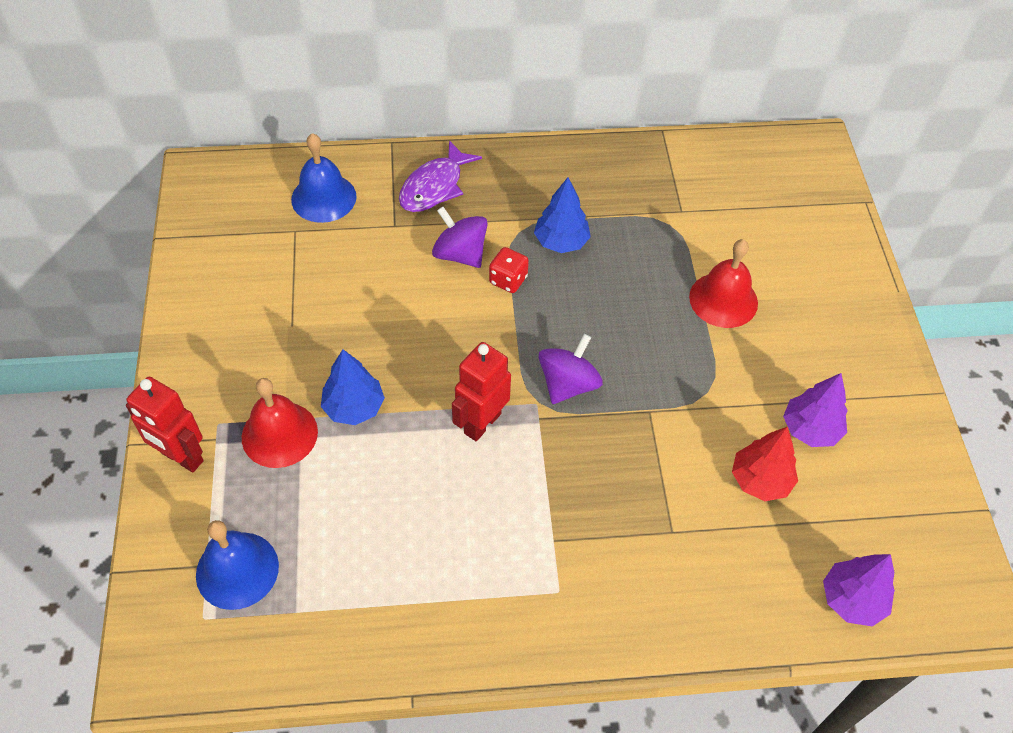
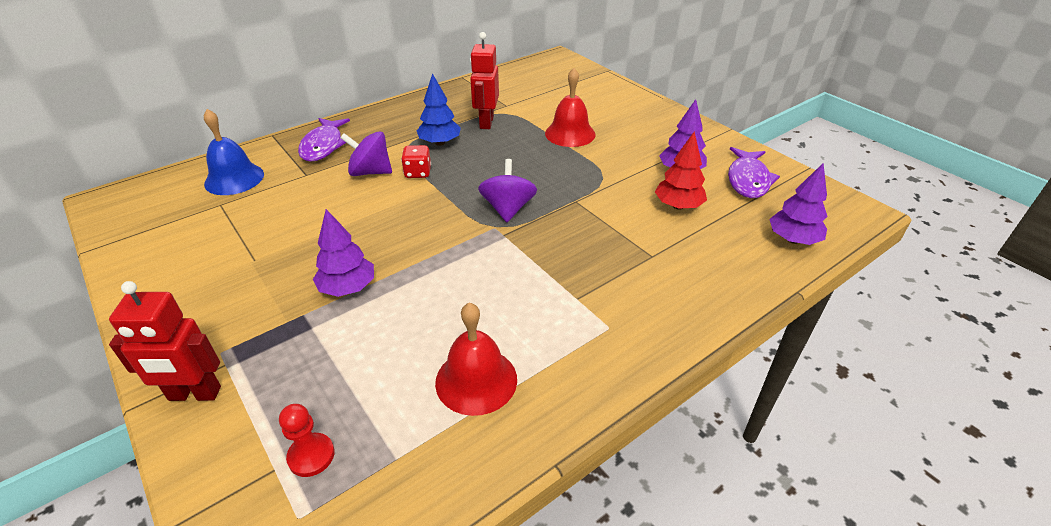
camera: 30 degrees left, 15 degrees down
blue bell [196,520,279,610] -> red pawn [279,404,335,477]
red bell [242,378,318,468] -> red bell moved to [435,302,517,416]
blue tree [321,349,385,425] -> purple tree [313,209,374,297]
red robot [452,342,511,441] -> red robot moved to [470,32,499,129]
none -> purple fish [728,147,780,198]

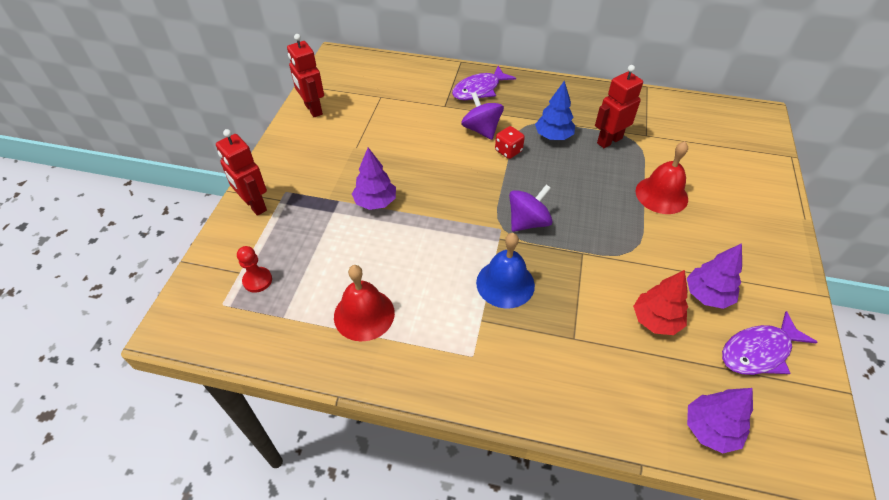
camera: 50 degrees right, 10 degrees up
blue bell [204,109,264,195] -> blue bell moved to [476,233,535,309]
none -> red robot [287,34,324,117]

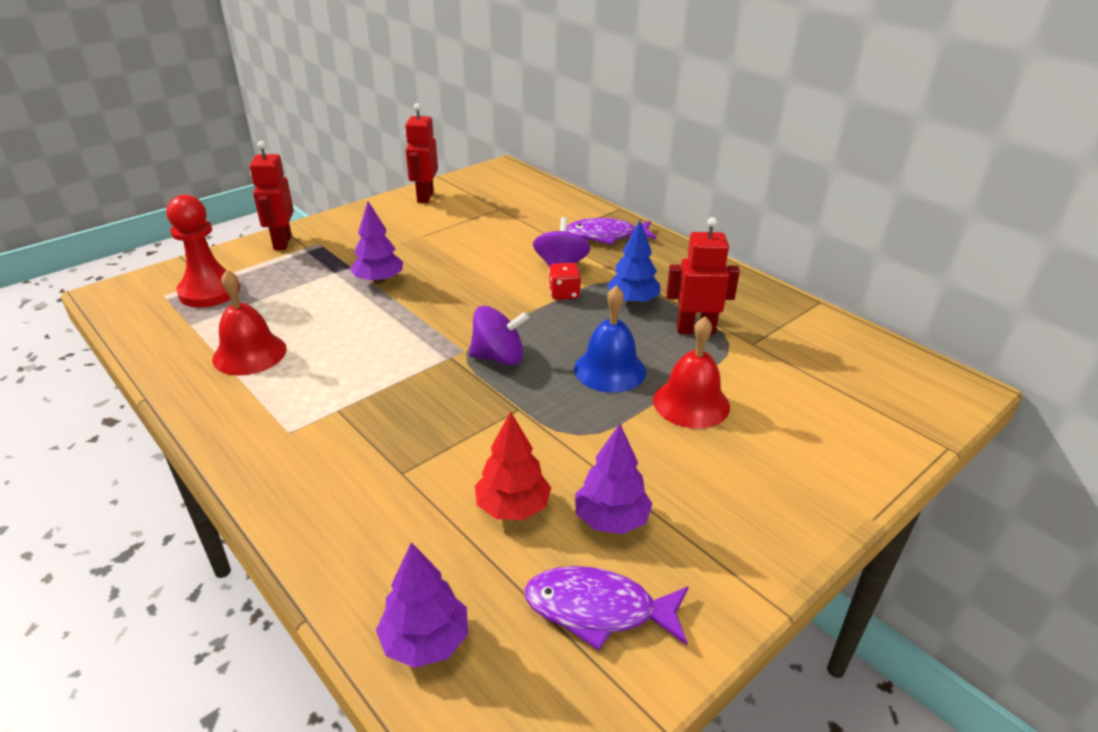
camera: 35 degrees right, 15 degrees down
red pawn [237,246,272,293] -> red pawn [166,195,240,308], size x1.86
blue bell [476,233,535,309] -> blue bell moved to [574,285,646,393]

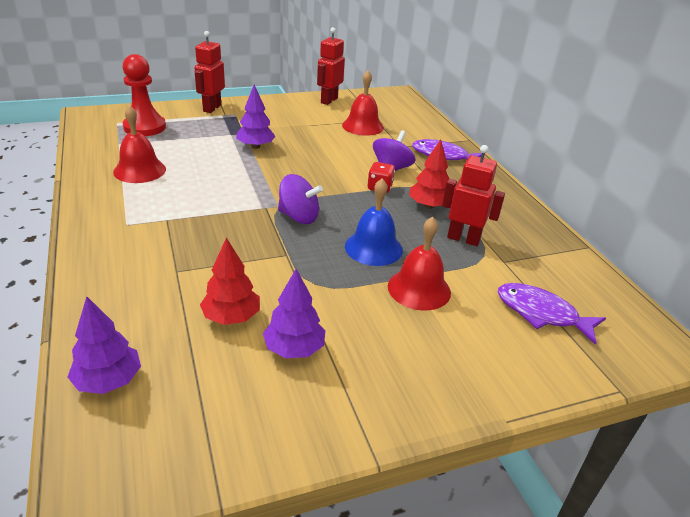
camera: 20 degrees right, 0 degrees up
purple fish [524,566,689,651] -> purple fish moved to [498,283,606,345]
blue tree [607,220,660,305] -> red tree [409,139,449,209]
none -> red bell [342,71,384,136]

